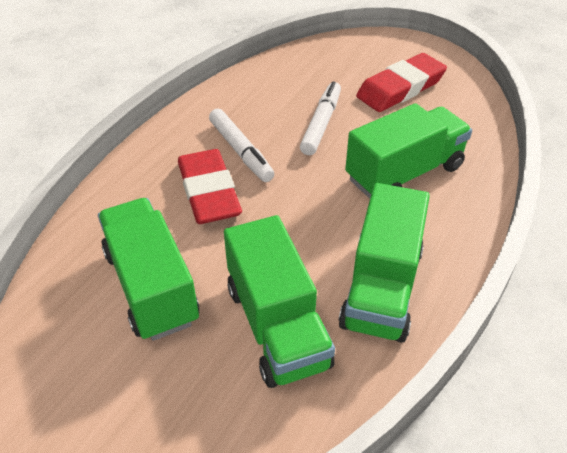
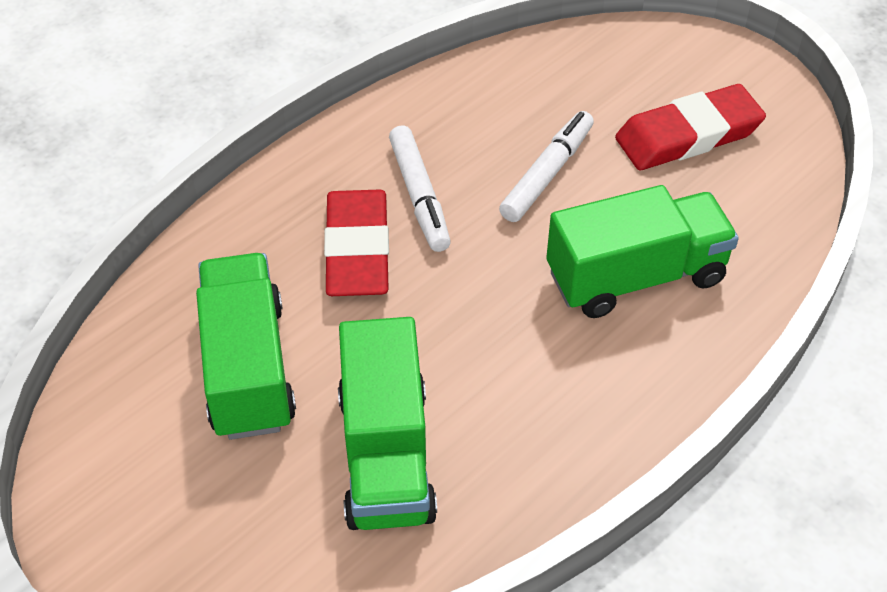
camera: 15 degrees right, 5 degrees up
green truck [339,183,430,343] -> none

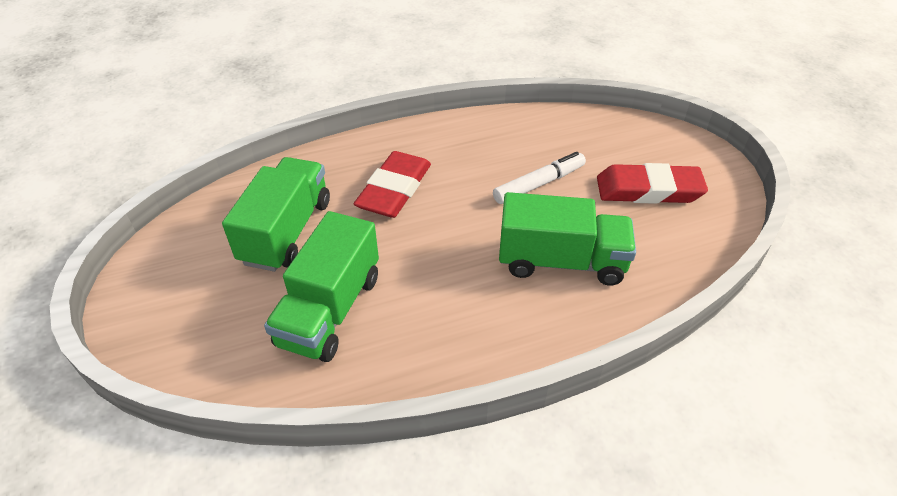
camera: 25 degrees right, 5 degrees down
white marker [389,125,451,252] -> none

